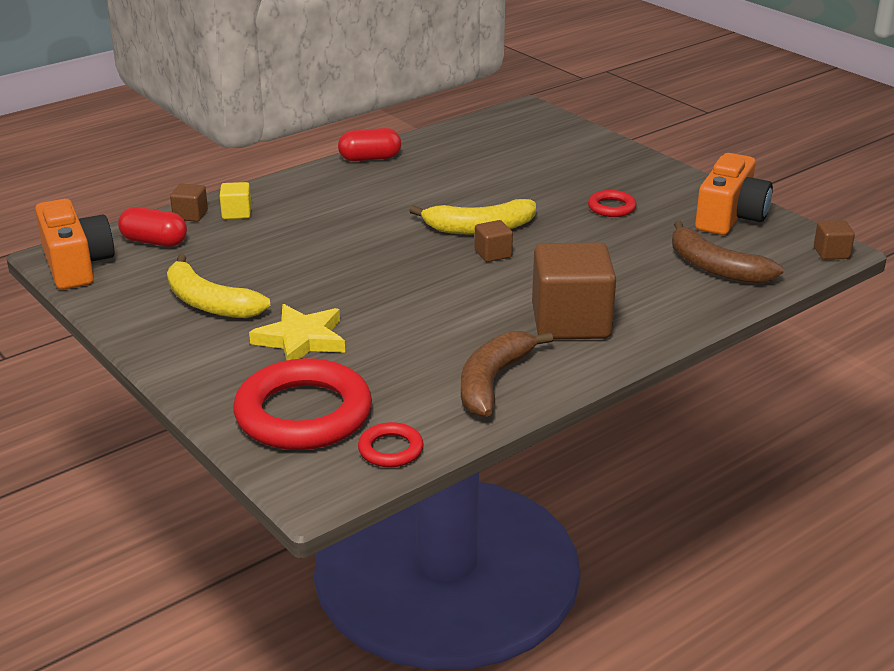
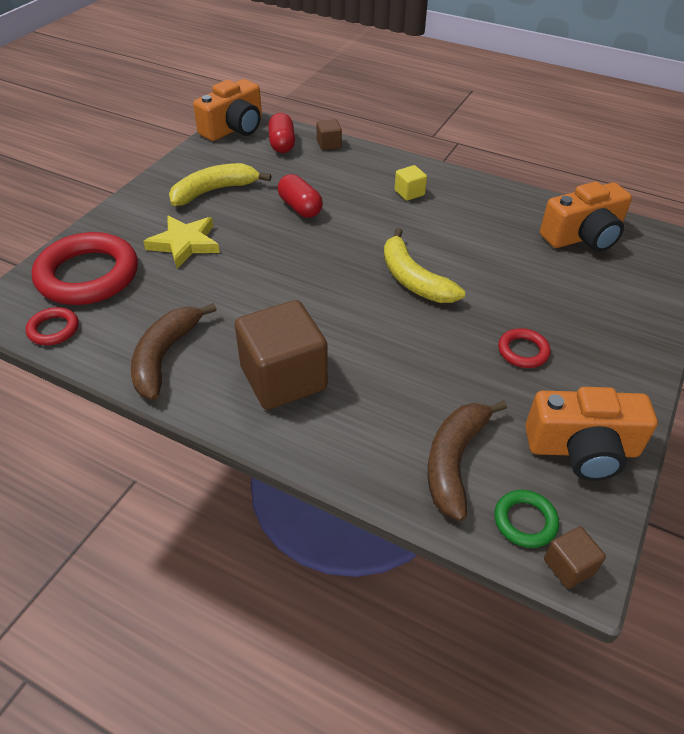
camera: 65 degrees right, 15 degrees up
yellow banana [167,254,270,318] -> yellow banana turned 45 degrees clockwise [169,163,271,206]
yellow cube [220,182,251,219] -> yellow cube moved to [395,165,427,201]
red capsule [338,128,401,161] -> red capsule moved to [278,174,323,218]
brown banana [461,331,553,417] -> brown banana turned 75 degrees counterclockwise [131,303,217,400]
brown cube [475,220,513,262] -> none
none -> green ring [494,490,559,548]
none -> orange camera [540,182,632,252]

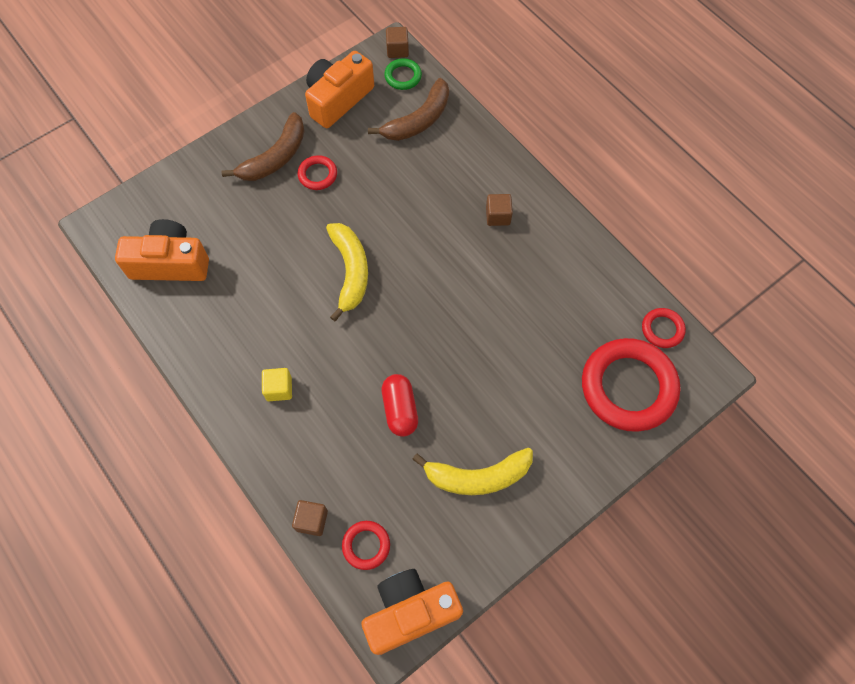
camera: 155 degrees left, 20 degrees up
brown banana [131,303,217,400] -> brown banana moved to [222,112,305,181]
yellow star [143,215,220,268] -> none
brown cube [235,300,328,410] -> brown cube [486,194,513,226], size x0.45
red capsule [268,113,295,153] -> red ring [342,521,390,570]
orange camera [525,387,658,481] -> orange camera turned 75 degrees counterclockwise [305,51,374,128]

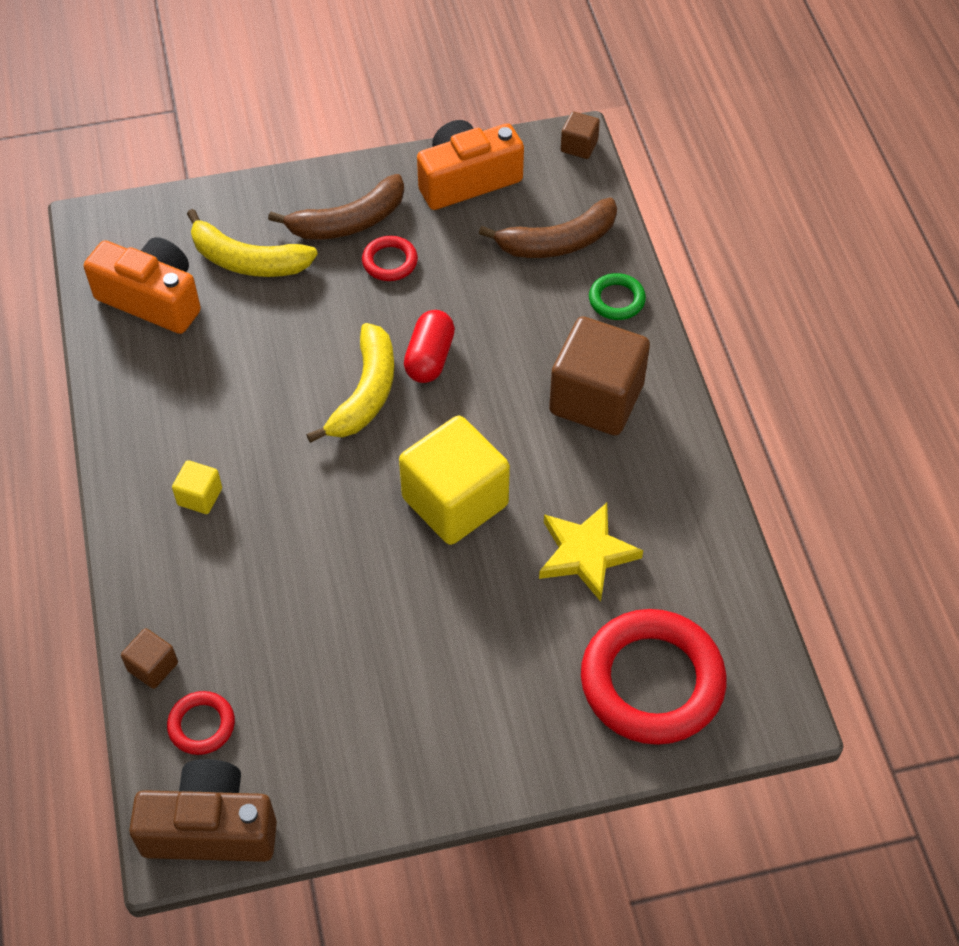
camera: 25 degrees right, 10 degrees down
orange camera [362,569,463,655] -> brown camera [129,759,277,862]
red capsule [382,374,418,437] -> red capsule moved to [404,310,455,383]
green ring [384,58,422,90] -> green ring moved to [589,273,646,320]
yellow banana [412,448,533,495] -> yellow banana moved to [187,209,318,277]
brown cube [486,194,513,226] -> brown cube [549,316,650,435], size x2.23
red ring [642,308,686,348] -> none
none -> yellow cube [399,416,510,545]
none -> yellow star [539,503,643,602]

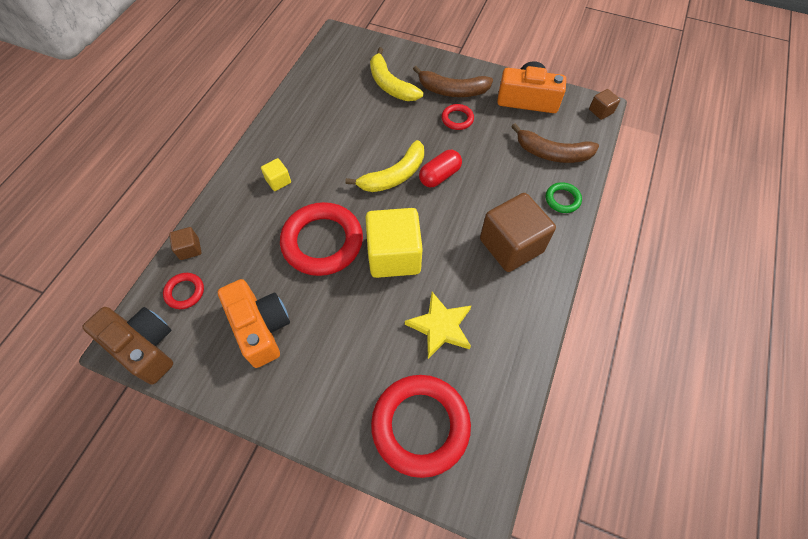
camera: 35 degrees right, 5 degrees up
orange camera [84,237,201,334] -> orange camera moved to [218,279,290,368]
none -> red ring [280,202,363,276]

